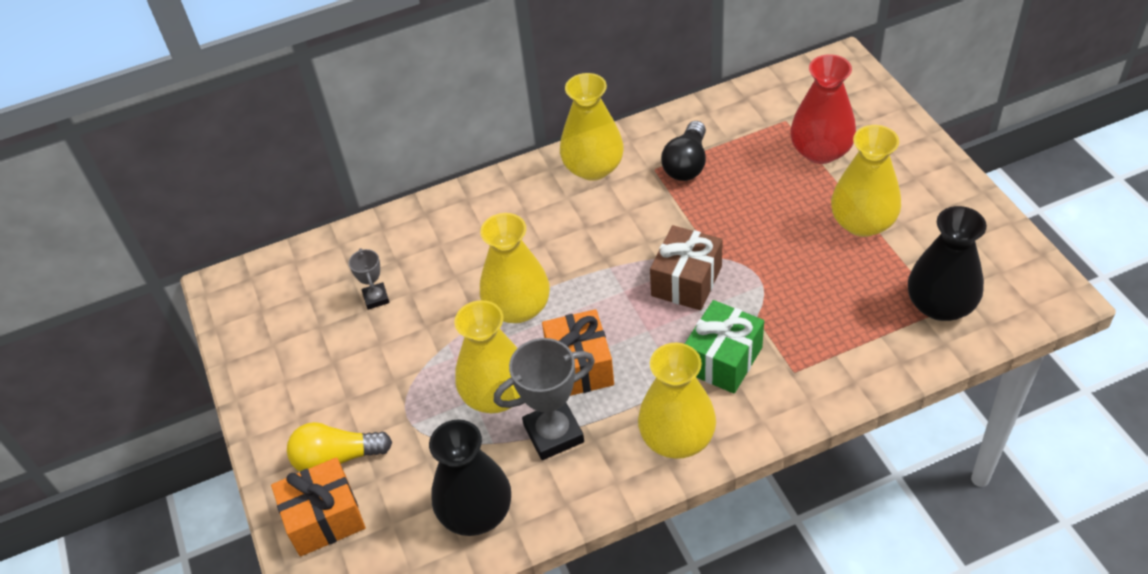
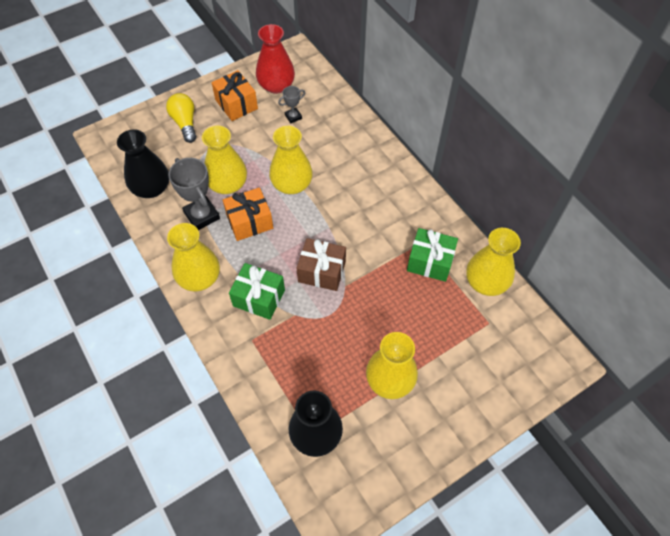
camera: 75 degrees right, 10 degrees up
orange gift [271,457,366,557] -> orange gift moved to [211,70,258,121]
yellow vase [560,73,624,181] -> yellow vase moved to [466,228,521,296]
black light bulb [661,121,706,181] -> green gift [407,228,458,282]
red vase [790,54,856,164] -> red vase moved to [256,24,295,94]

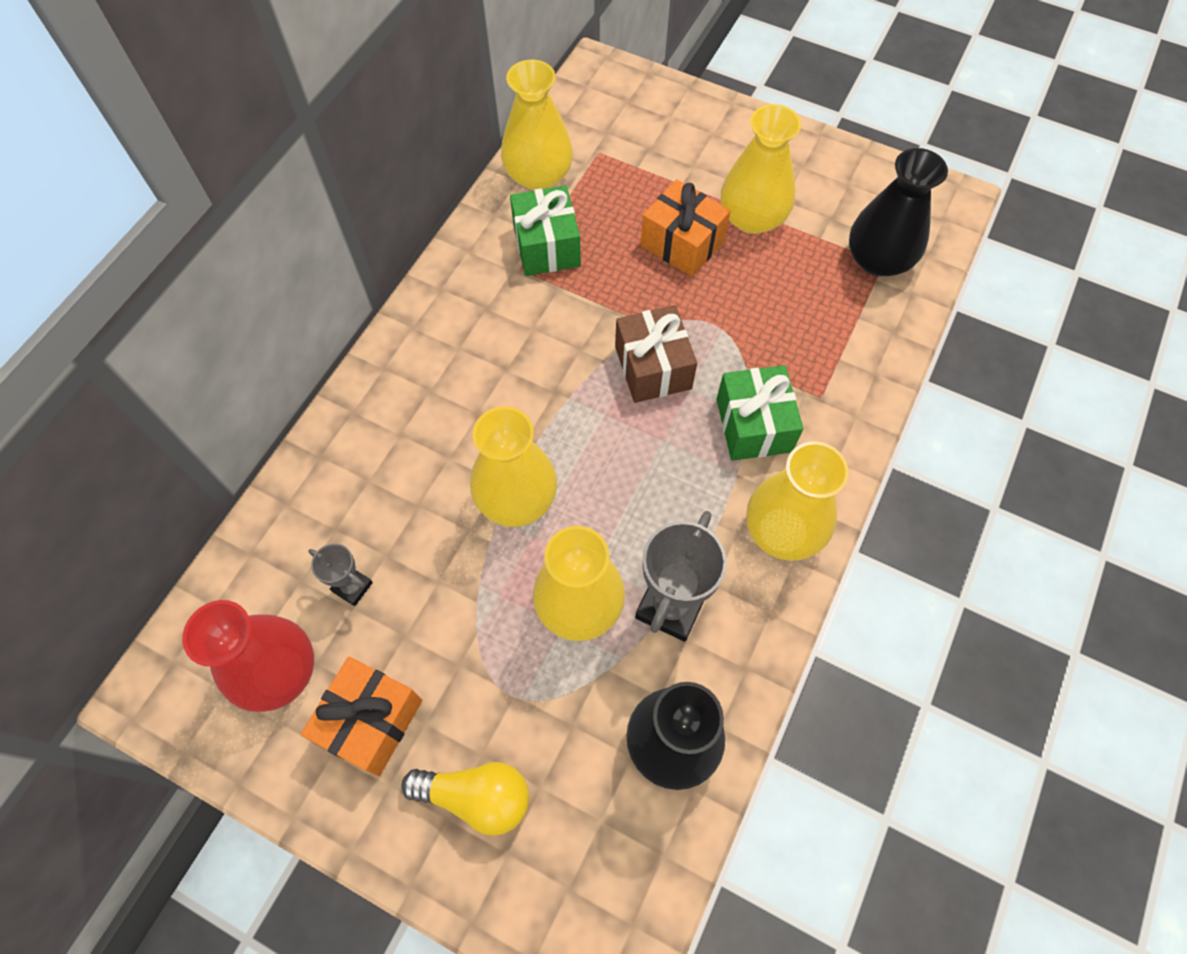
camera: 120 degrees left, 5 degrees up
yellow light bulb [166,93,196,143] -> yellow light bulb turned 120 degrees counterclockwise [401,762,529,836]
orange gift [223,187,273,241] -> orange gift moved to [641,179,730,277]

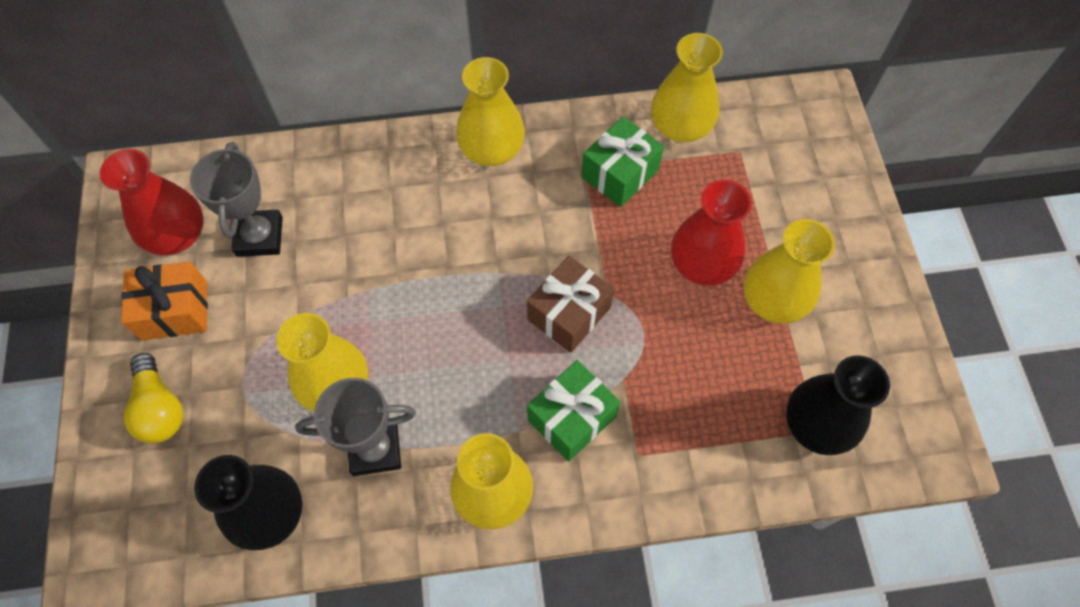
camera: 55 degrees right, 0 degrees up
grey trophy [308,544,373,606] -> grey trophy [190,142,283,257], size x1.86
yellow vase [470,406,557,527] -> yellow vase moved to [456,57,525,166]
orange gift [641,179,730,277] -> red vase [671,180,752,286]

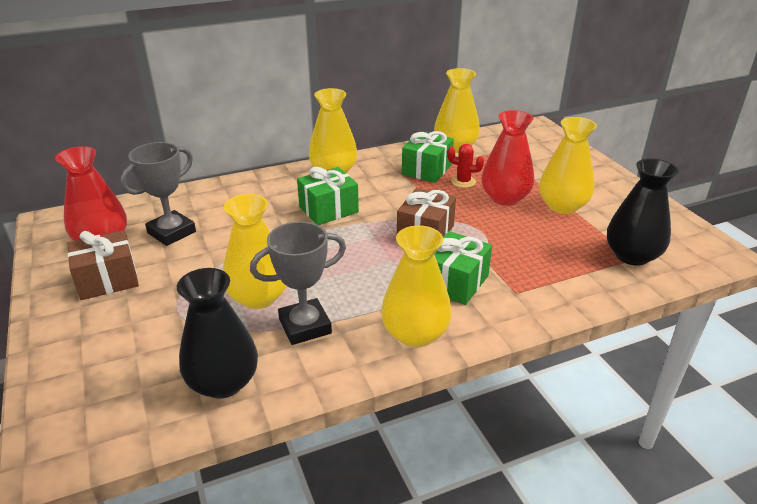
camera: 15 degrees left, 30 degrees down
orange gift [121,261,208,341] -> brown gift [67,230,139,300]
yellow light bulb [124,353,184,443] -> none
grey trophy [190,142,283,257] -> grey trophy turned 60 degrees clockwise [120,142,196,246]
none -> green gift [297,167,359,225]
none -> red cactus [447,144,484,188]

